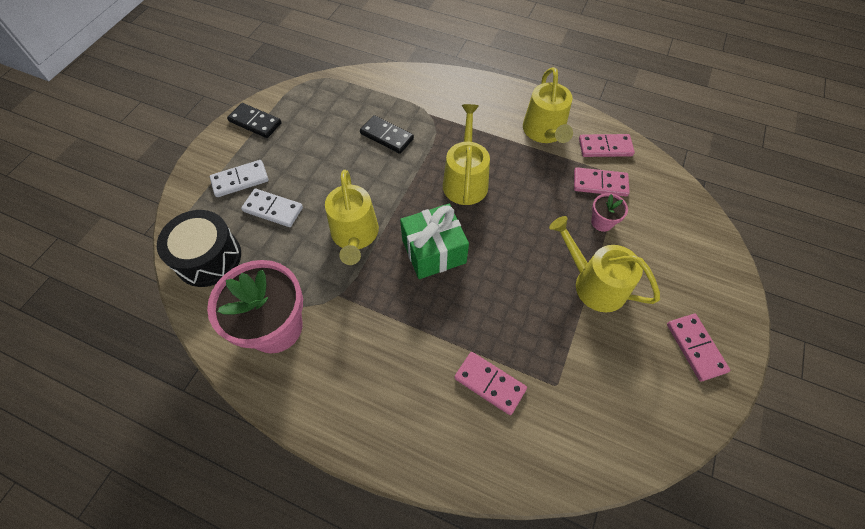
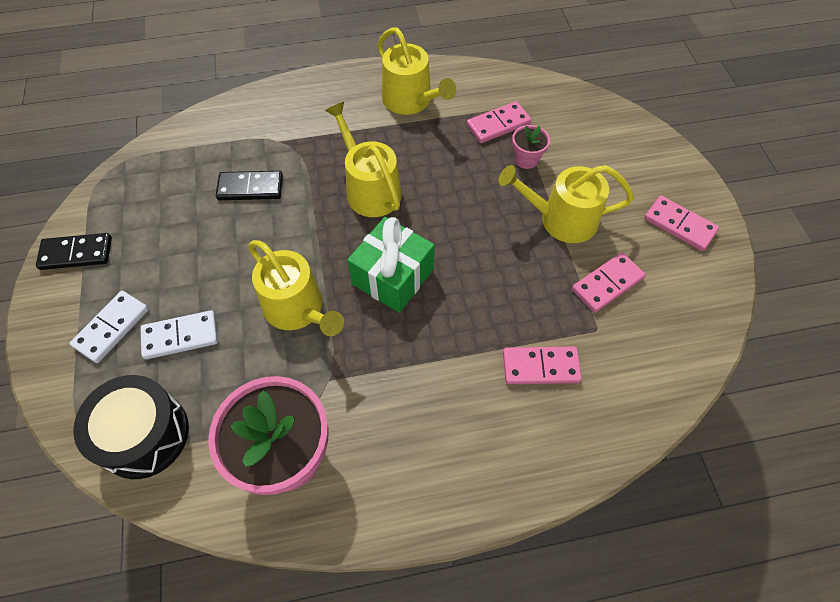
camera: 35 degrees left, 0 degrees up
pink domino [579,134,635,157] -> pink domino moved to [572,252,645,313]

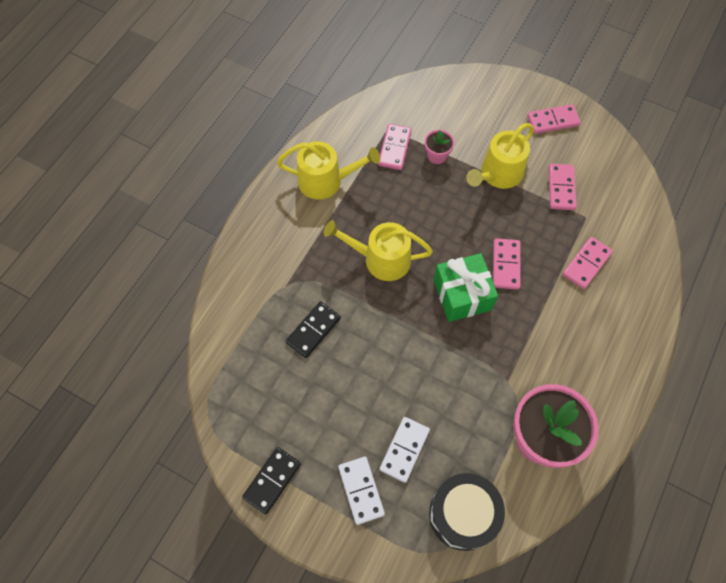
camera: 50 degrees left, 5 degrees up
yellow watering can [248,240,344,336] -> none
none -> pink domino [493,238,520,290]

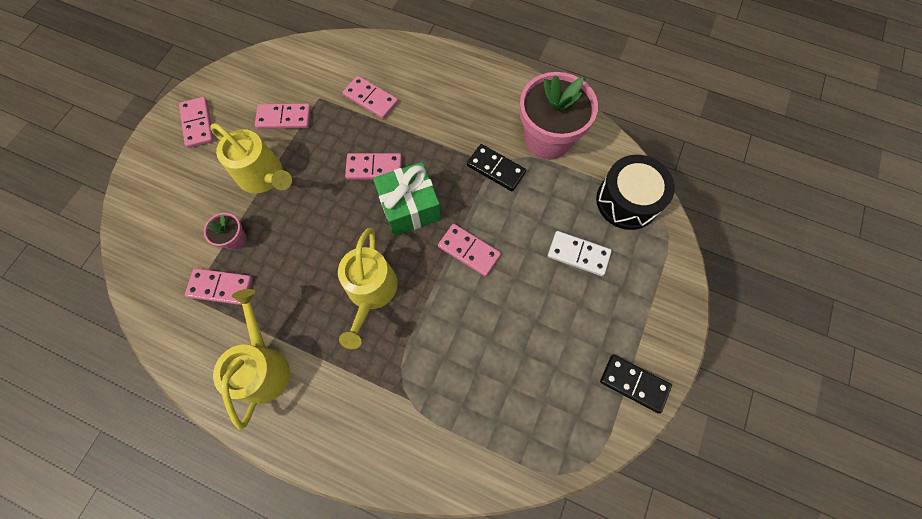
camera: 95 degrees left, 5 degrees up
black domino [286,301,341,358] -> black domino moved to [467,144,526,191]
white domino [338,457,385,525] -> none
none -> pink domino [438,224,501,277]

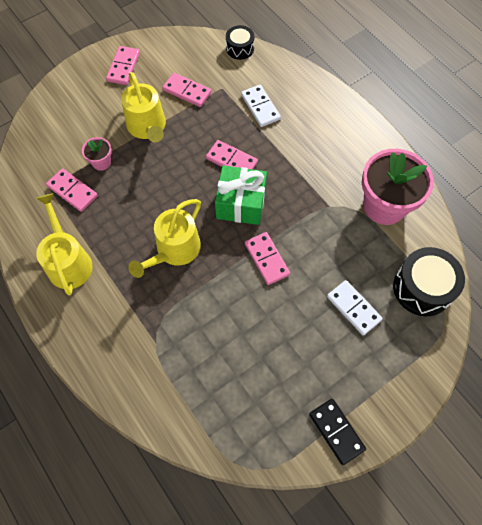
camera: 30 degrees right, 5 degrees down
yellow watering can [213,289,290,430] -> yellow watering can turned 45 degrees counterclockwise [36,193,93,296]
pink domino [342,76,398,119] -> white domino [241,85,281,127]
black domino [467,144,526,191] -> none
none -> black drum [226,25,254,60]

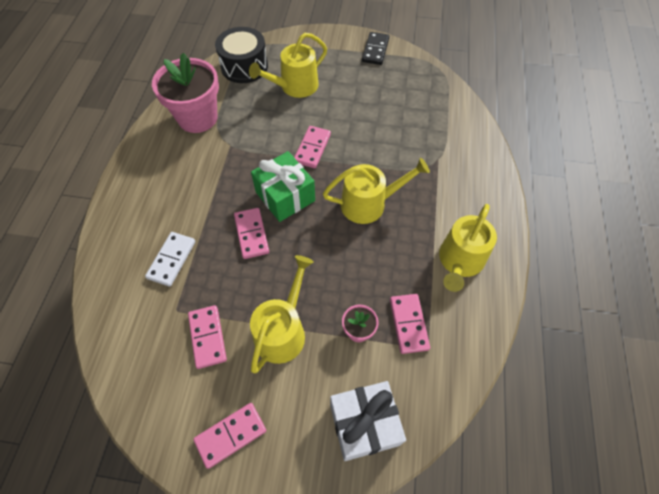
camera: 135 degrees left, 5 degrees down
black drum [226,25,254,60] -> none
white domino [327,280,383,335] -> yellow watering can [249,33,327,98]
none -> white gift [330,381,406,461]

